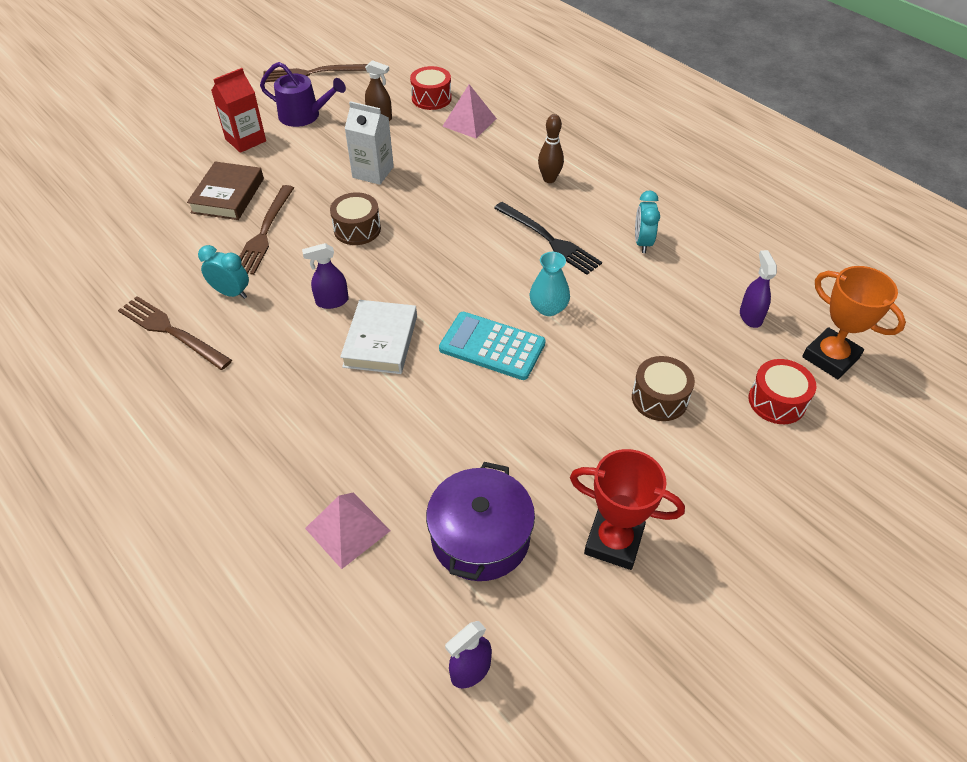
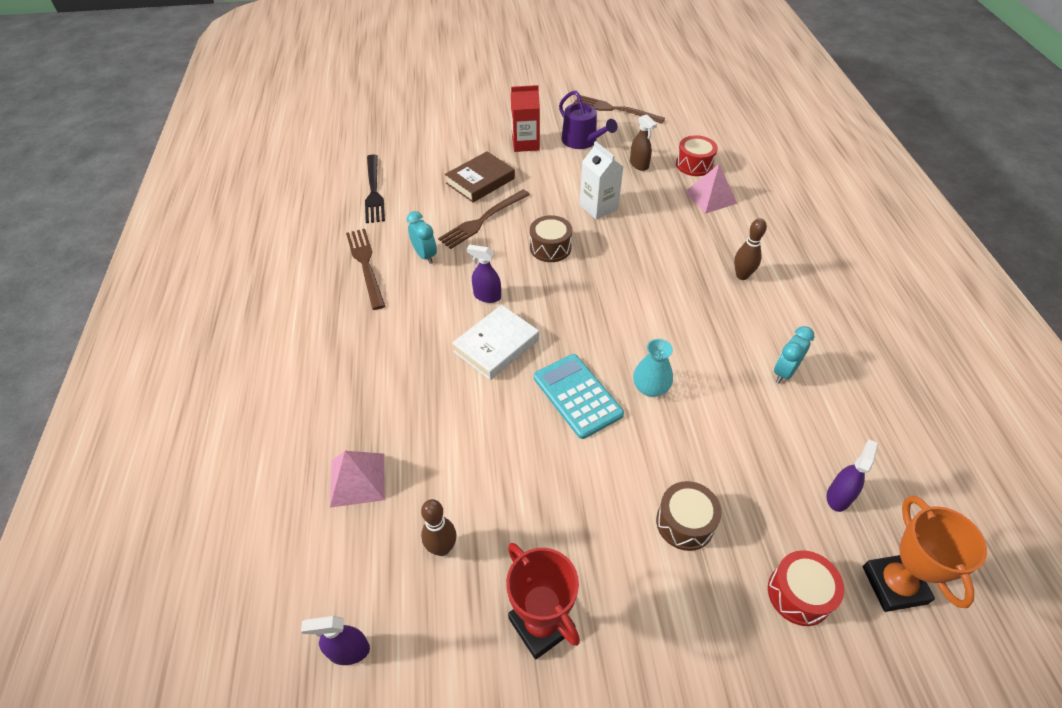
camera: 35 degrees right, 0 degrees up
purple pot [426,462,535,581] -> brown bowling pin [421,499,456,556]
black fork [494,202,602,275] -> black fork moved to [365,154,385,223]

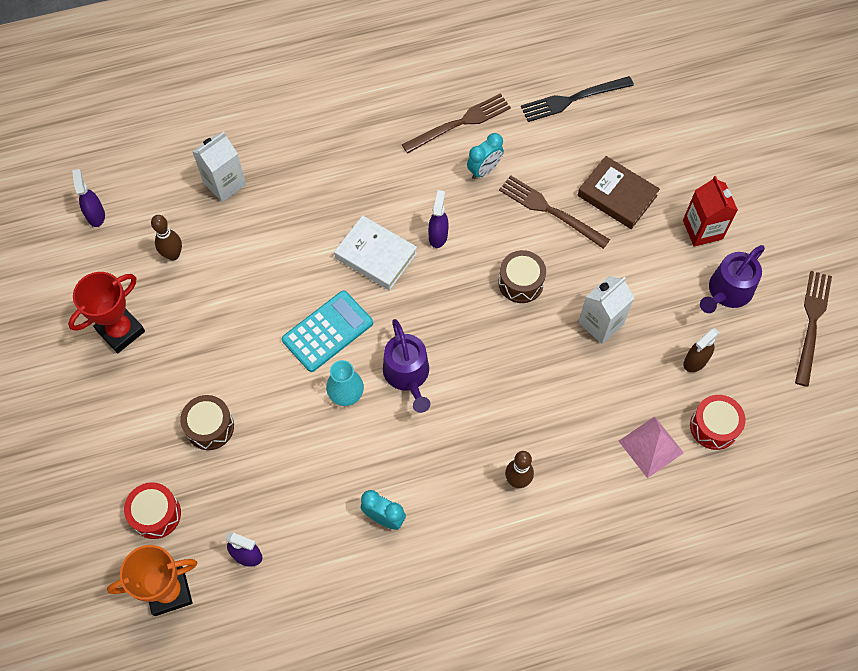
camera: 80 degrees right, 15 degrees up
pink pyramid [330,451,385,508] -> white carton [192,132,246,202]
none -> purple watering can [383,319,430,413]

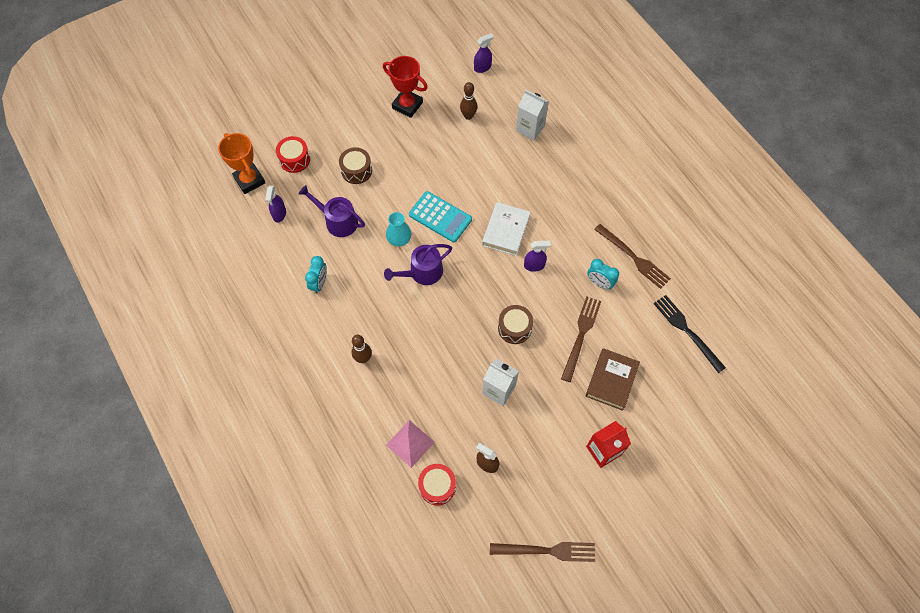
camera: 75 degrees right, 0 degrees up
purple watering can [700,245,765,313] -> purple watering can moved to [299,185,365,237]

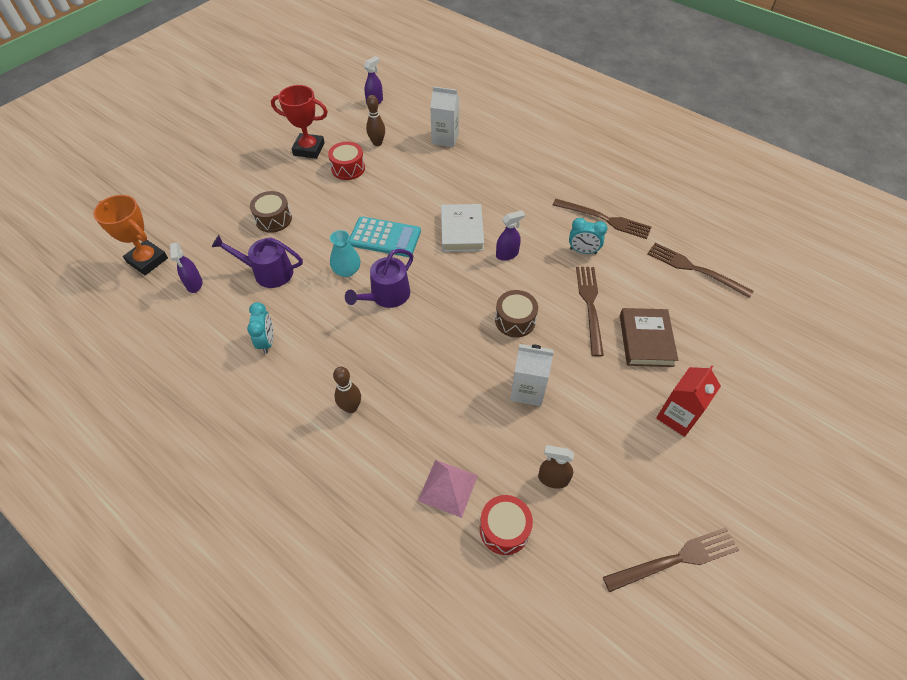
camera: 20 degrees left, 10 degrees down
red drum [276,136,310,173] -> red drum moved to [328,142,365,180]
black fork [653,295,726,373] -> brown fork [647,243,754,298]

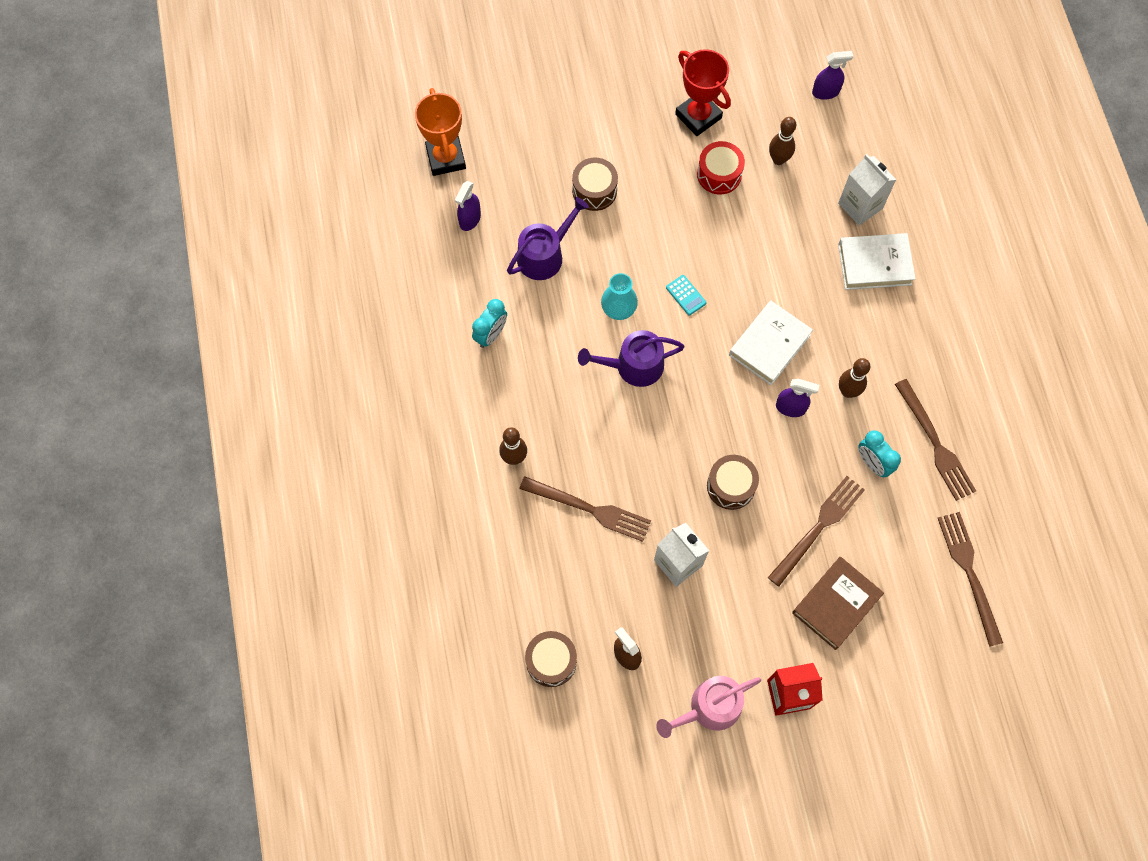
camera: 40 degrees right, 15 degrees up
purple watering can [212,235,303,288] -> purple watering can turned 90 degrees clockwise [507,197,589,280]
turquoise calculator [348,217,421,257] -> turquoise calculator [666,275,707,316], size x0.48
pink pyramid [418,460,478,518] -> none
red drum [480,495,533,555] -> brown drum [525,631,577,687]
brown fork [603,527,739,592] -> brown fork moved to [519,476,651,542]
none -> pink watering can [656,676,761,738]
none -> white book [838,233,915,290]
none -> brown bowling pin [839,358,870,398]

